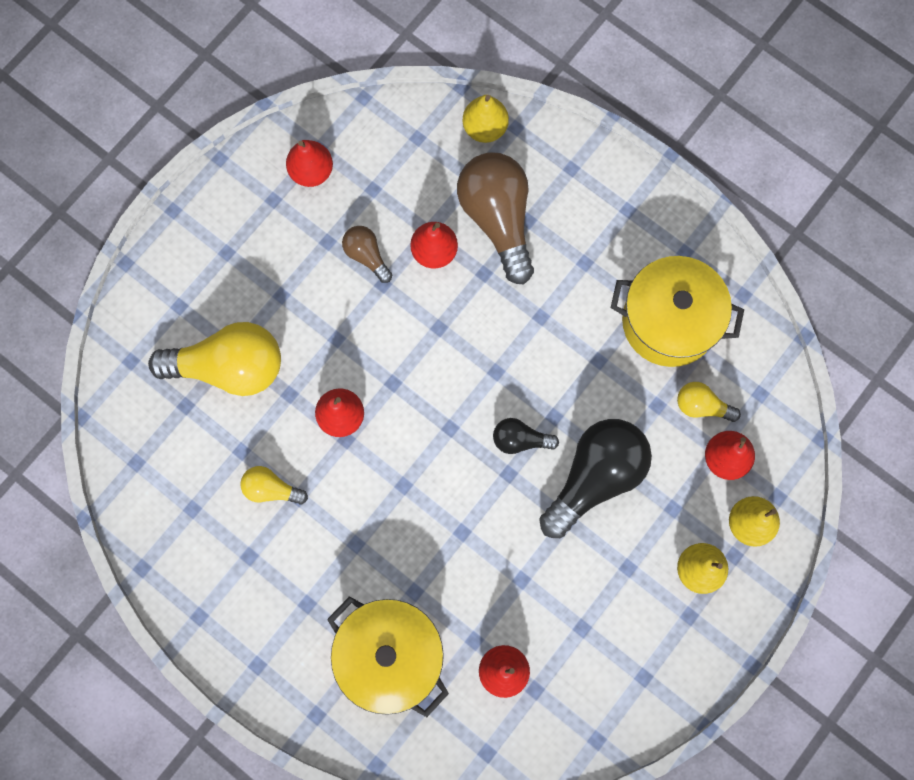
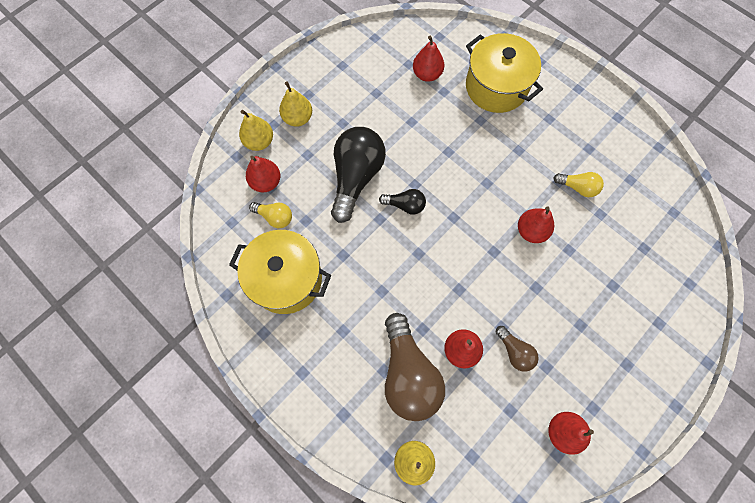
camera: 175 degrees left, 5 degrees down
yellow light bulb [148,322,281,396] -> none
black light bulb [539,419,652,538] -> black light bulb turned 150 degrees clockwise [331,127,386,223]

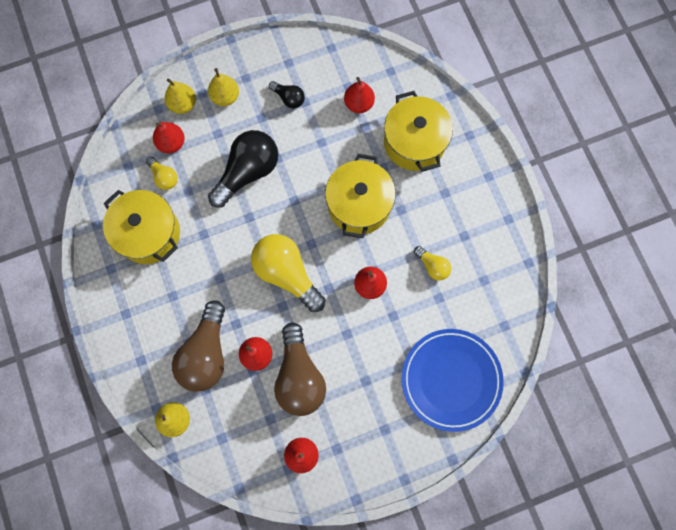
camera: 25 degrees right, 5 degrees up
black light bulb [379,189,426,215] -> black light bulb moved to [269,81,305,109]
brown light bulb [496,326,539,372] -> brown light bulb [274,323,326,416], size x2.04
none -> yellow light bulb [251,234,325,312]
none -> yellow pot [325,154,396,238]
none -> blue plate [402,329,504,432]

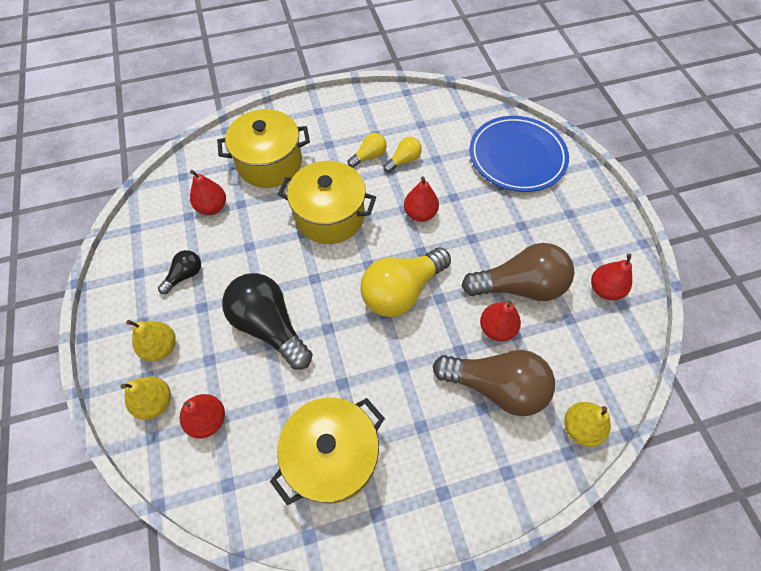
camera: 85 degrees left, 15 degrees down
yellow light bulb [146,157,178,190] -> yellow light bulb moved to [348,133,387,168]

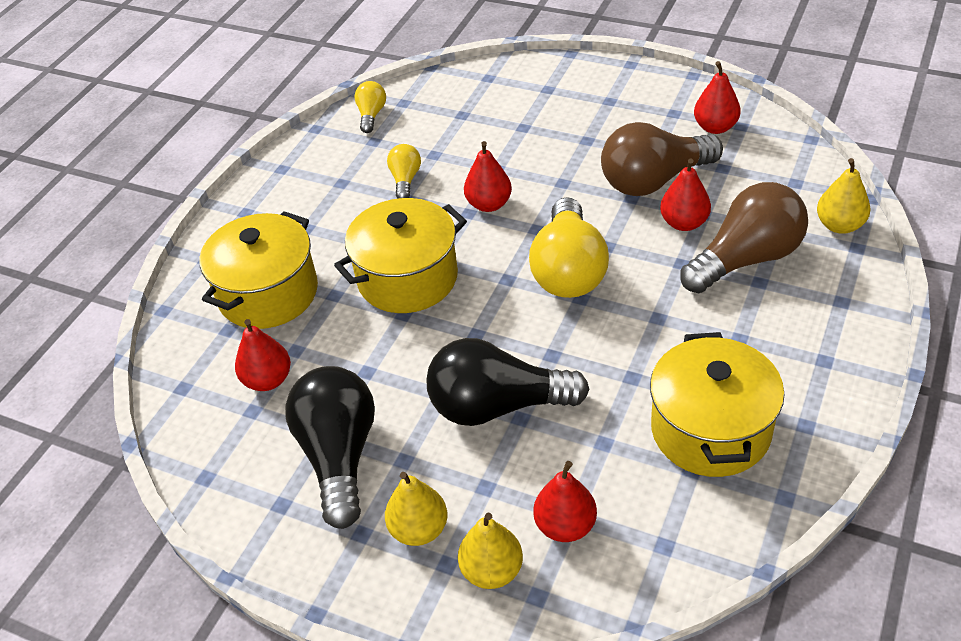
camera: 45 degrees left, 15 degrees down
black light bulb [158,250,201,294] -> black light bulb [285,366,375,529], size x2.04
yellow light bulb [348,133,387,168] -> yellow light bulb moved to [354,81,386,133]
brown light bulb [462,243,574,301] -> brown light bulb turned 150 degrees counterclockwise [601,122,723,196]
blue plate [469,116,569,192] -> none

